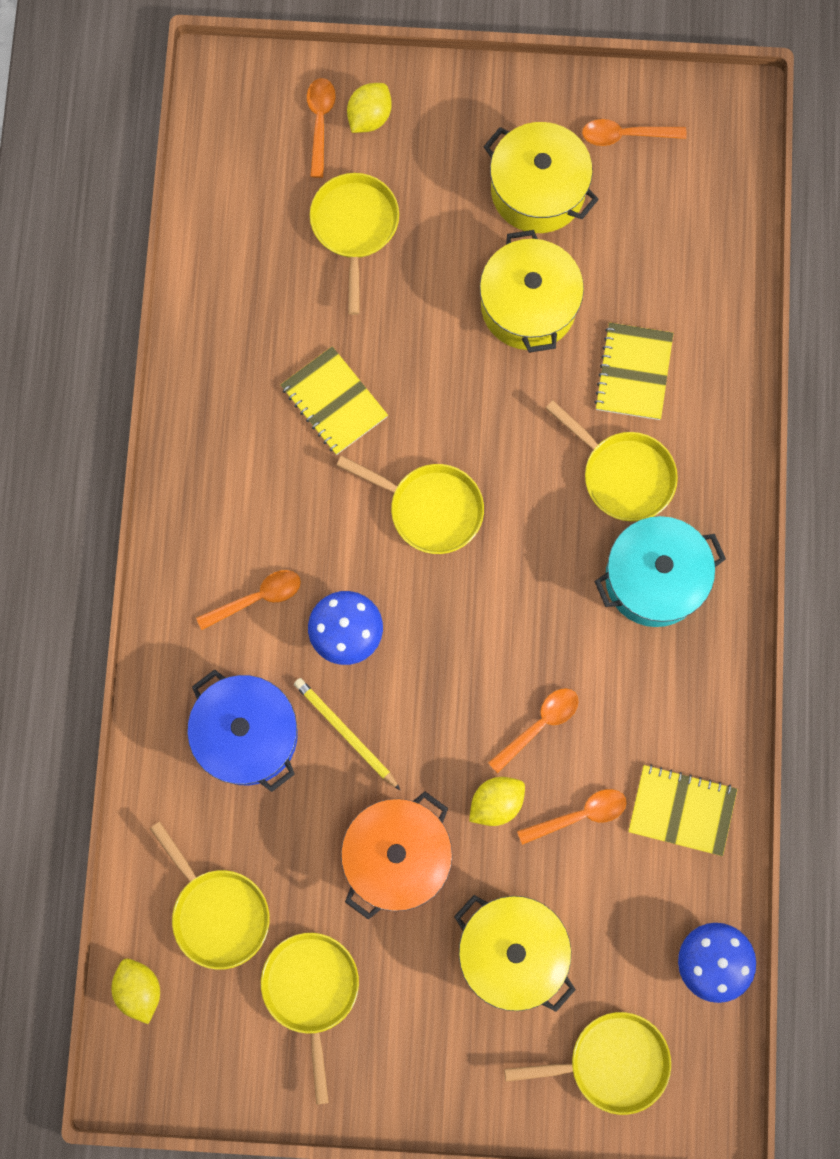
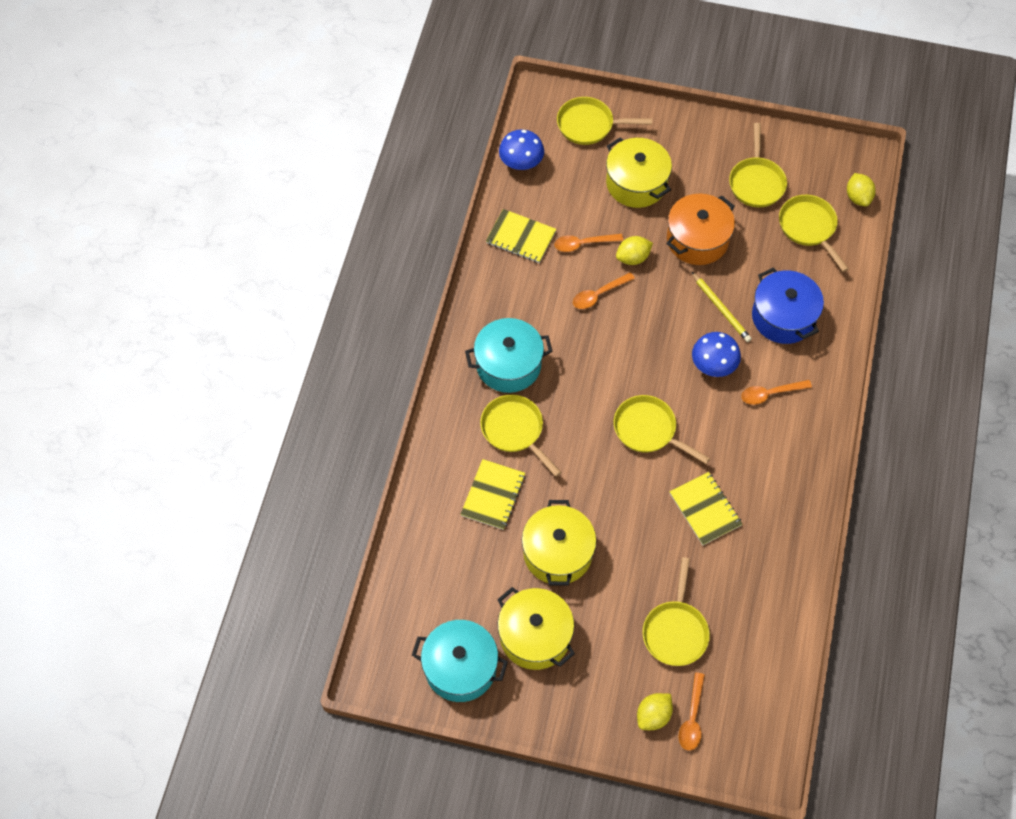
camera: 170 degrees left, 15 degrees down
orange spoon [582,119,687,146] -> turquoise pot [412,620,508,702]

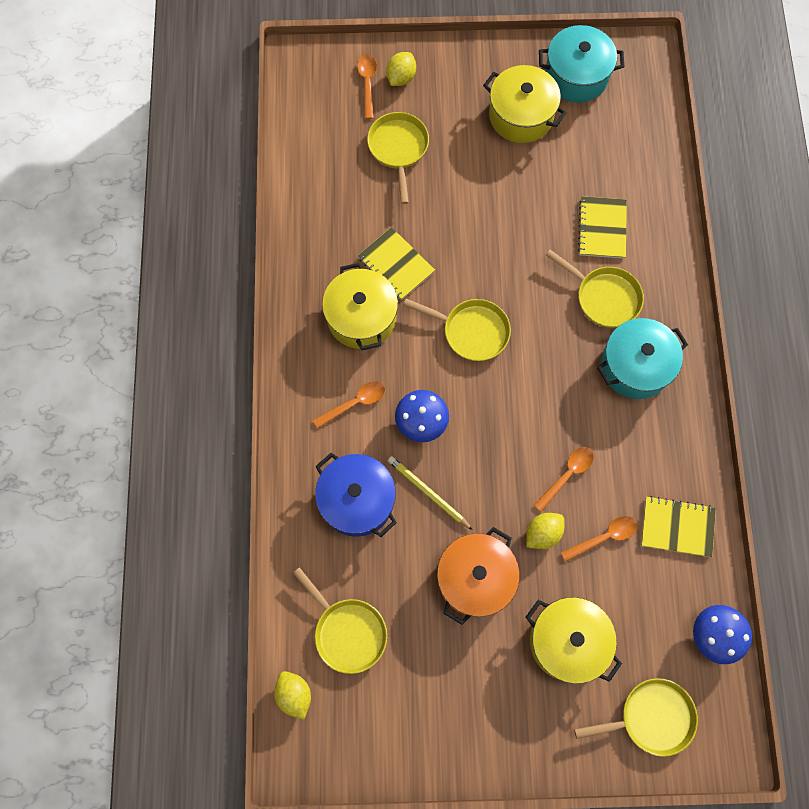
camera: 165 degrees right, 10 degrees up
yellow pot [522,500,596,586] -> yellow pot moved to [322,263,398,350]
yellow pan [729,123,787,207] -> none

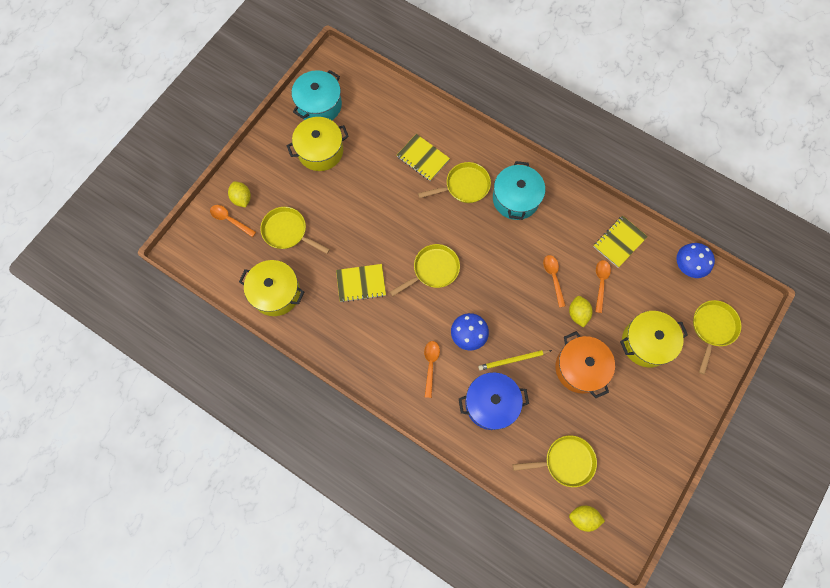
camera: 55 degrees left, 0 degrees up
yellow pot [322,263,398,350] -> yellow pot moved to [239,260,304,316]

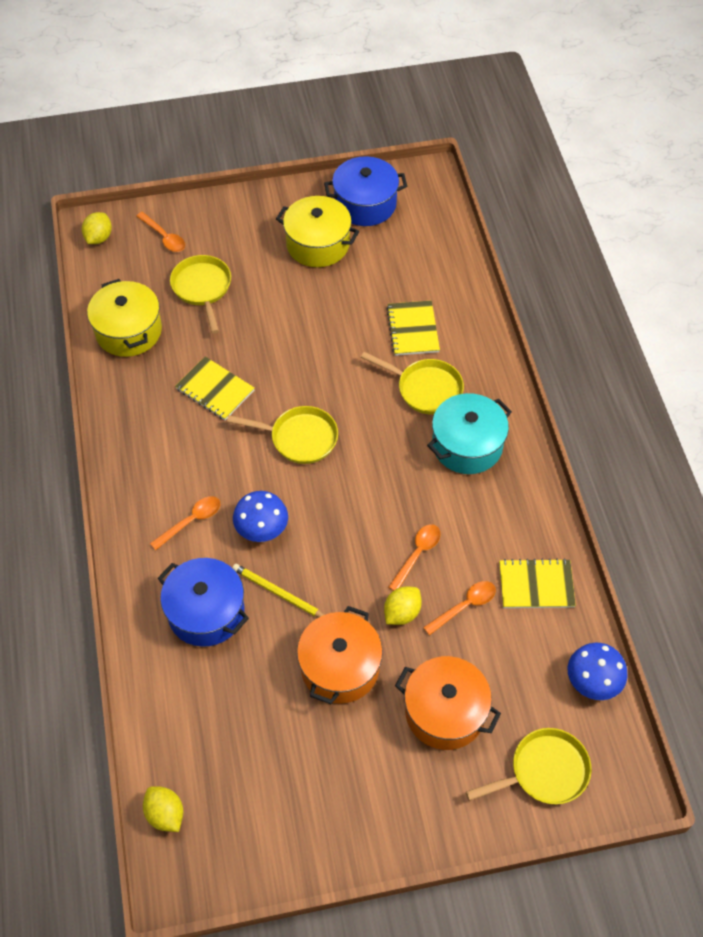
camera: 45 degrees right, 15 degrees down
orange spoon [210,205,256,237] -> orange spoon turned 150 degrees clockwise [136,212,185,252]
yellow lemon [228,181,251,207] -> yellow lemon moved to [82,212,112,244]
turquoise pot [292,70,342,120] -> blue pot [324,156,407,226]
yellow pan [513,435,597,487] -> none
yellow pot [620,311,688,367] -> orange pot [395,656,501,750]

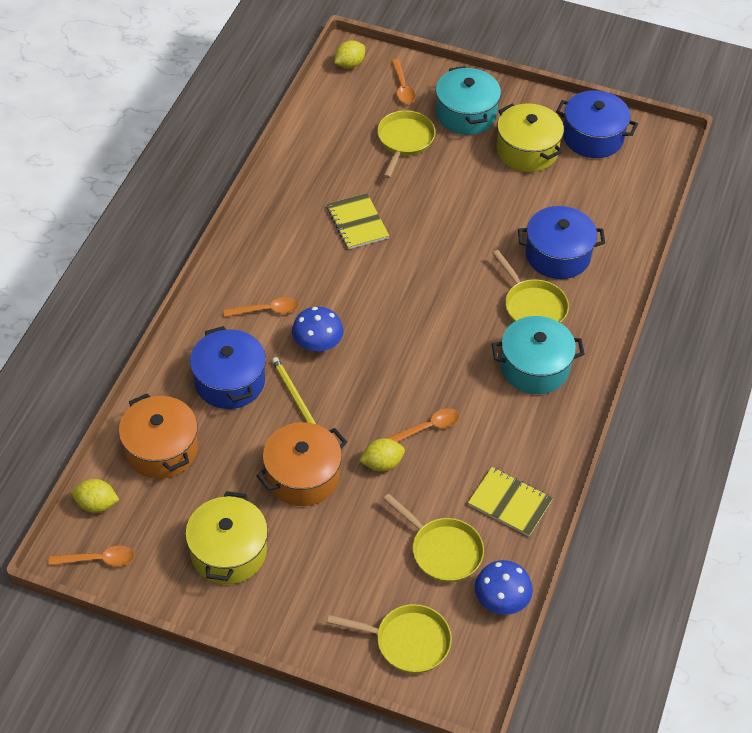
camera: 30 degrees right, 5 degrees down
yellow pot [87,279,162,357] -> yellow pot moved to [185,491,268,584]
yellow lemon [143,786,183,832] -> yellow lemon turned 75 degrees counterclockwise [72,479,119,513]
yellow pan [227,406,338,464] -> yellow pan moved to [383,493,484,582]
yellow notebook [386,300,440,356] -> blue pot [518,206,605,279]
orange pot [395,656,501,750] -> orange pot moved to [119,393,198,479]
orange spoon [423,581,496,635] -> orange spoon moved to [49,545,135,566]
none -> turquoise pot [436,66,501,135]

